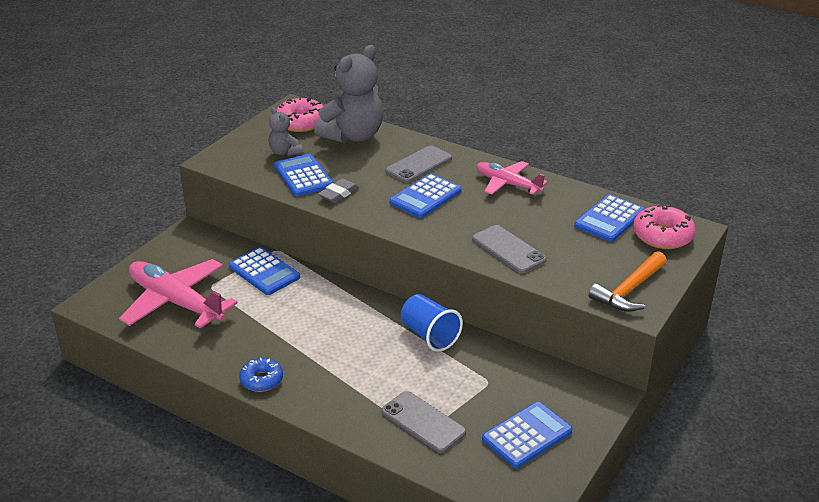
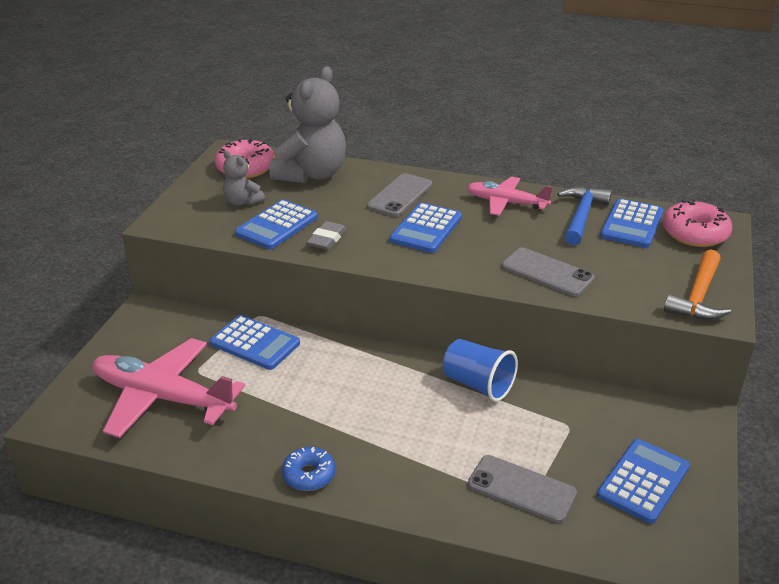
camera: 15 degrees left, 0 degrees up
blue calculator [274,154,334,197] -> blue calculator turned 105 degrees counterclockwise [235,199,318,249]
none -> blue hammer [557,186,612,246]

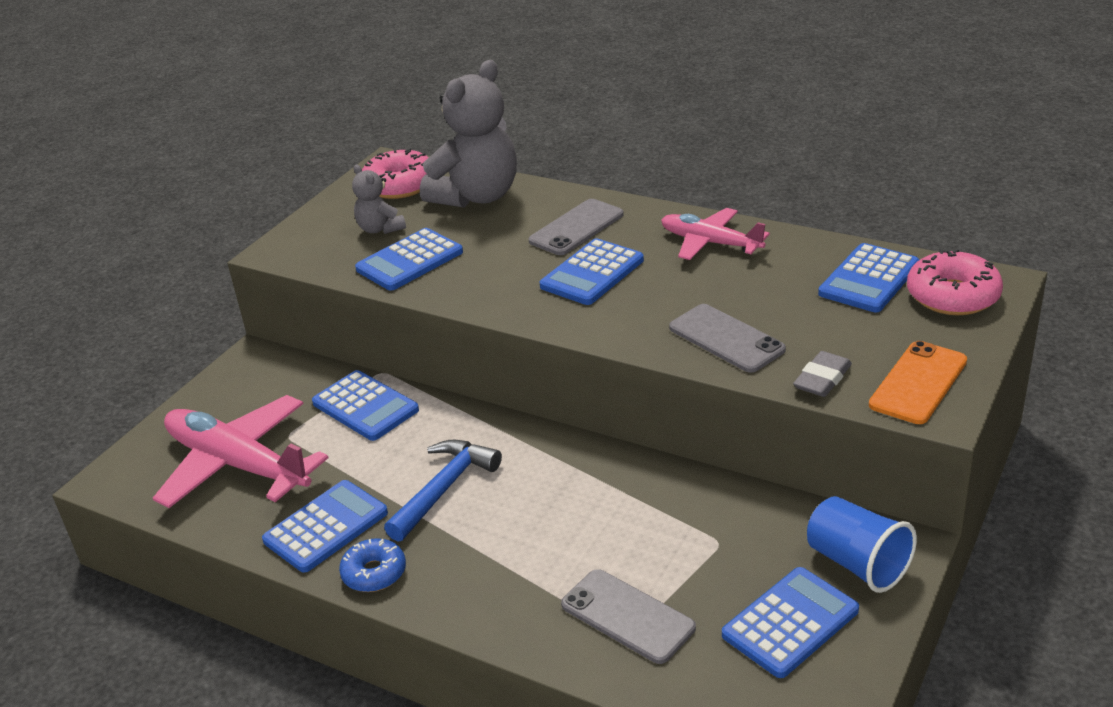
camera: 15 degrees right, 0 degrees up
grey eraser [307,221,347,250] -> grey eraser moved to [793,351,852,397]
blue cup [443,339,518,402] -> blue cup moved to [807,496,917,593]
blue hammer [557,186,612,246] -> blue hammer moved to [384,440,502,542]
orange hammer [664,249,731,320] -> orange phone [869,341,967,424]
none -> blue calculator [262,480,388,573]

